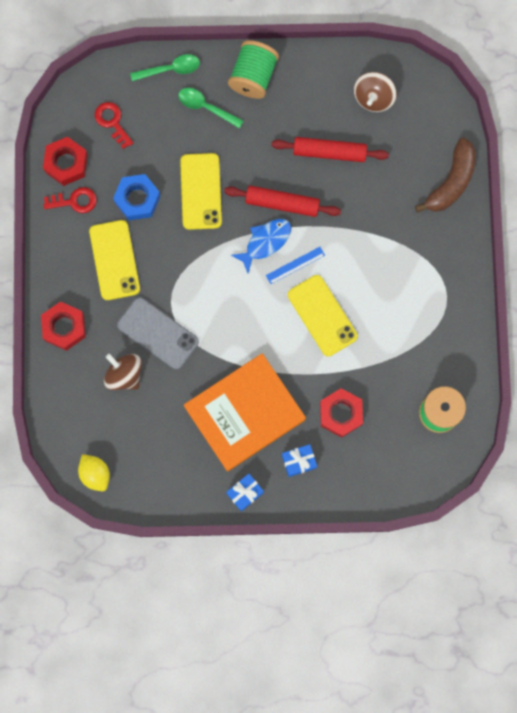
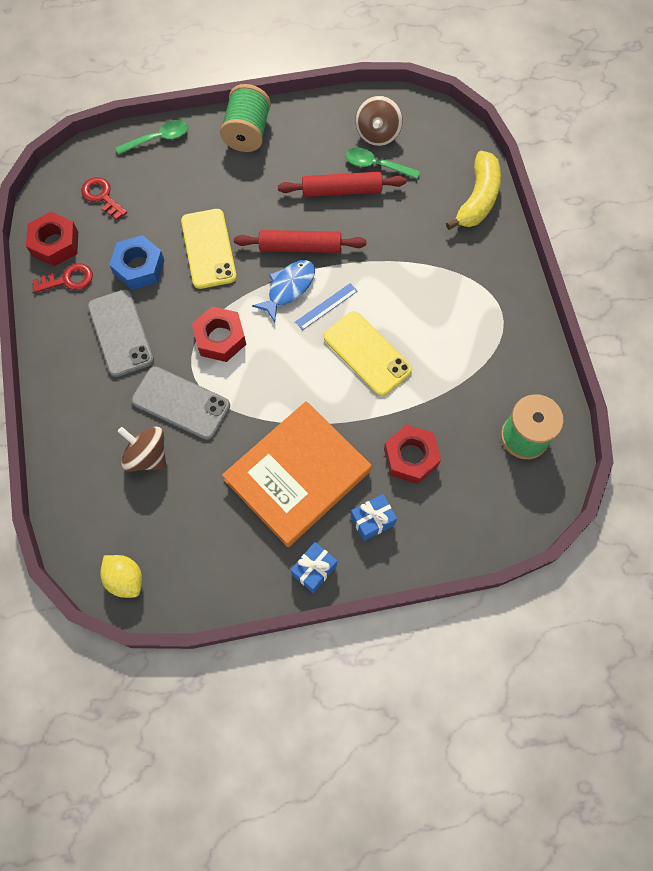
camera: 10 degrees left, 10 degrees down
red nut [41,301,86,351] -> red nut moved to [192,306,246,362]
yellow phone [89,220,140,300] -> grey phone [88,289,154,377]
green spoon [178,88,243,129] -> green spoon moved to [345,148,420,179]
brown banana [415,138,476,213] -> yellow banana [446,151,501,230]

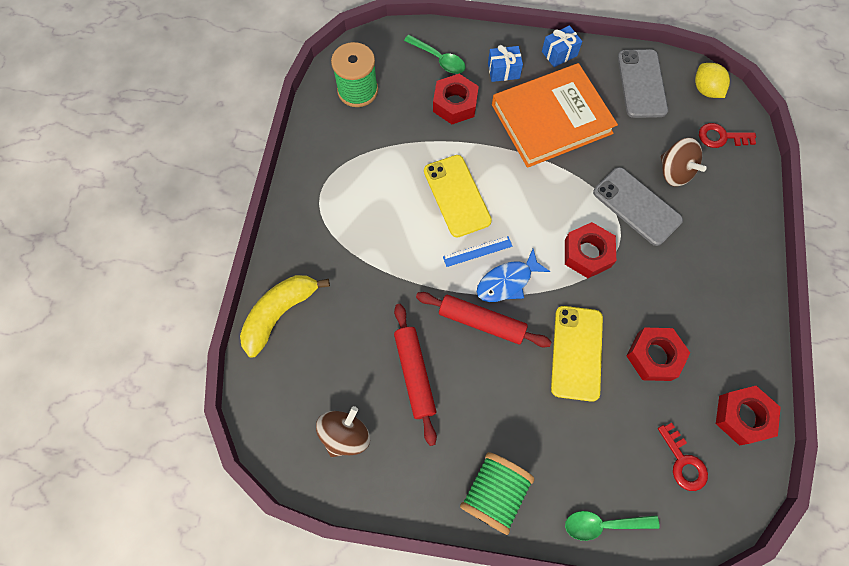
camera: 160 degrees left, 0 degrees up
red key [32,263,93,293] -> red key moved to [699,123,756,148]
grey phone [88,289,154,377] -> grey phone moved to [618,49,668,118]
blue nut [109,235,164,290] -> red nut [626,328,690,381]
red rolling pin [278,172,406,197] -> red rolling pin turned 60 degrees clockwise [394,304,437,446]
green spoon [345,148,420,179] -> green spoon moved to [404,35,465,74]

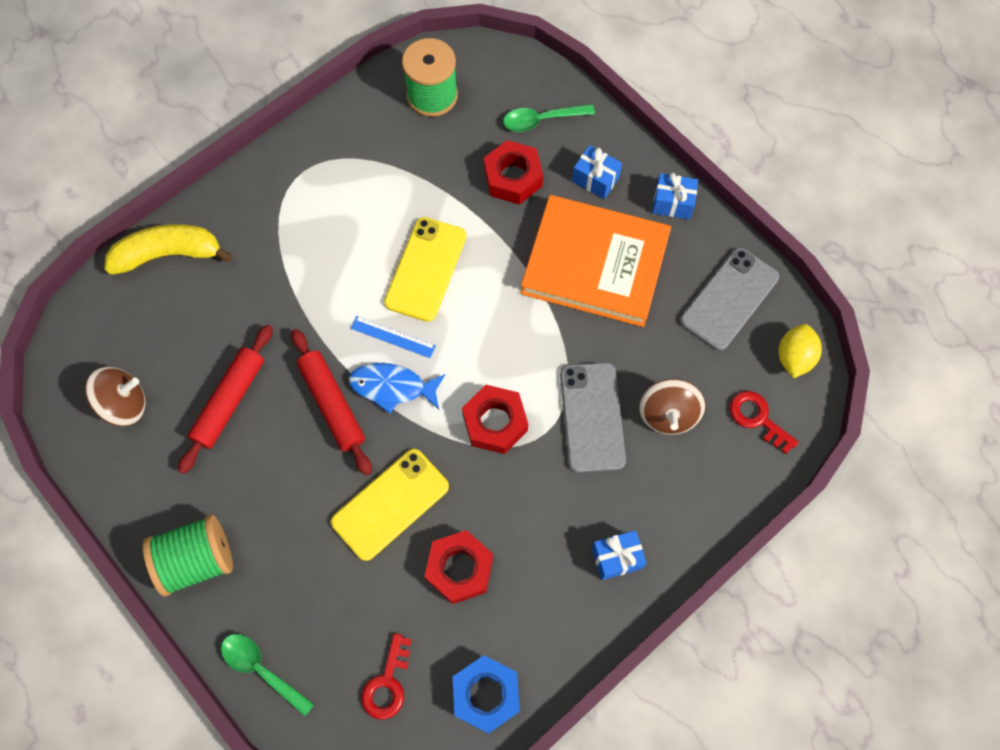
camera: 40 degrees right, 0 degrees up
green spoon [404,35,465,74] -> green spoon turned 90 degrees clockwise [503,104,595,132]
red nut [716,386,781,445] -> blue nut [453,655,520,734]
none -> blue gift [592,530,647,580]

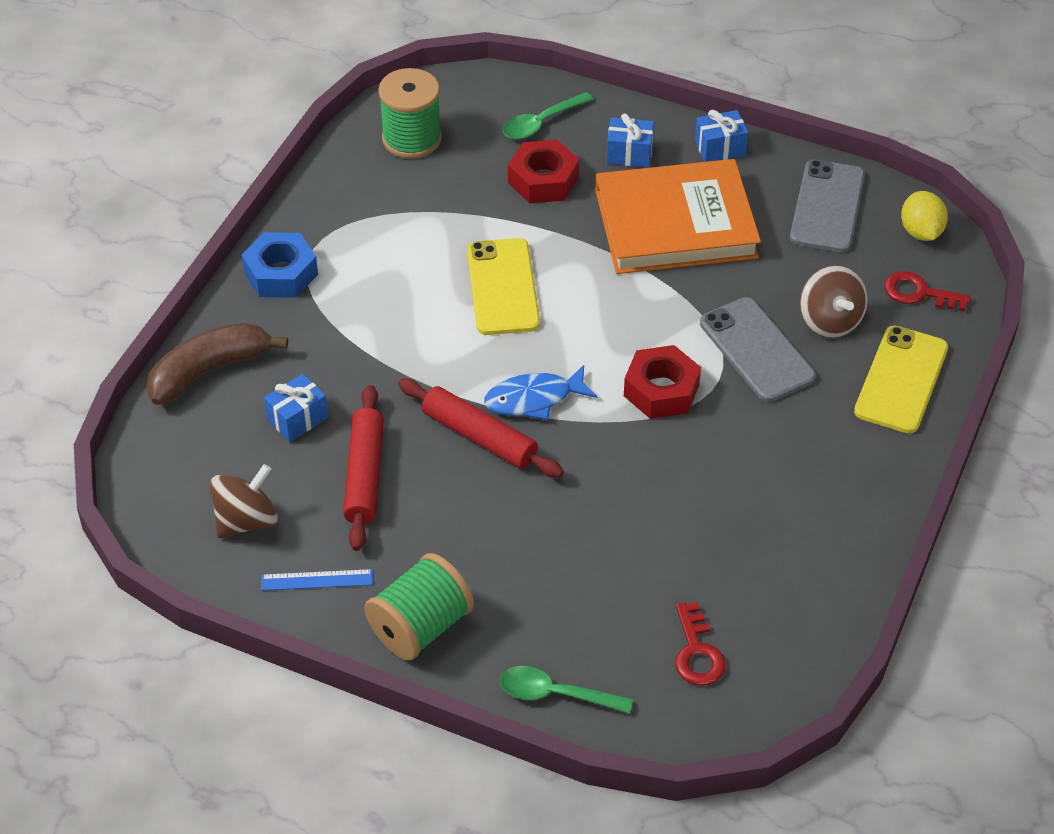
camera: 25 degrees left, 20 degrees down
yellow banana [104,224,232,275] -> brown banana [147,323,288,405]
yellow phone [331,449,449,561] -> yellow phone moved to [854,326,948,434]
blue ruler [351,316,436,358] -> blue ruler moved to [261,569,373,591]
red nut [424,530,493,604] -> none
blue nut [453,655,520,734] -> blue nut moved to [242,232,318,298]
blue gift [592,530,647,580] -> blue gift moved to [264,374,328,442]

